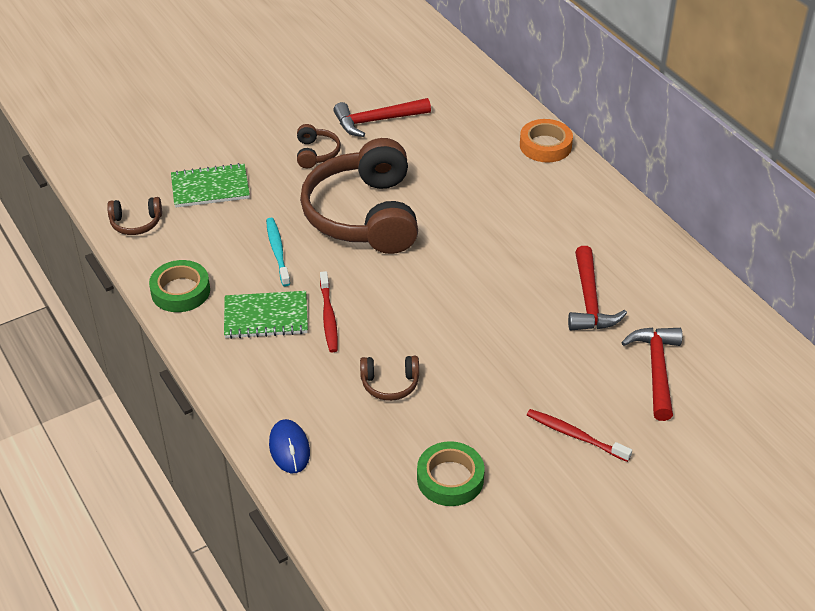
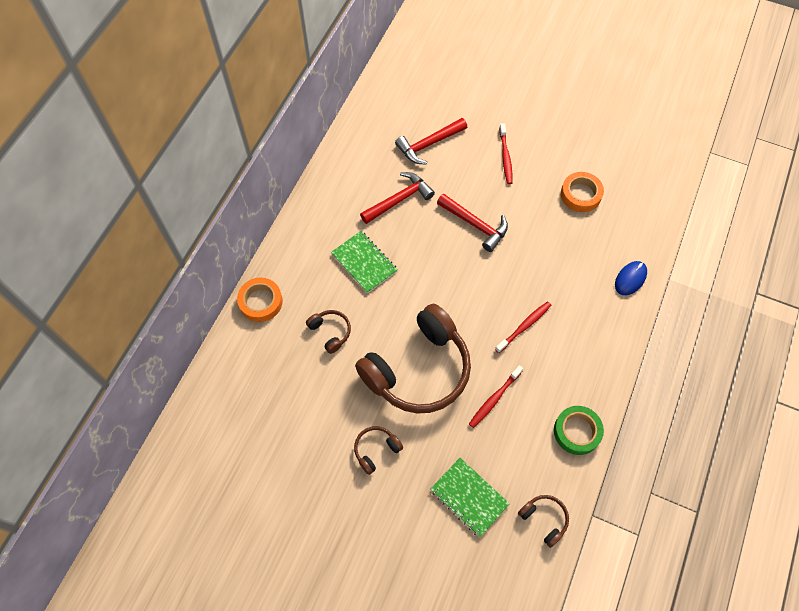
camera: 125 degrees left, 20 degrees up
green notebook [224,291,308,339] -> green notebook moved to [331,231,398,294]
turquoise toothbrush [266,218,290,286] -> red toothbrush [469,365,523,428]
red hammer [333,98,431,137] -> red hammer moved to [437,194,508,252]
brown headphones [360,356,419,401] -> brown headphones moved to [306,310,351,354]
green tape [417,441,485,506] -> orange tape [561,172,604,212]

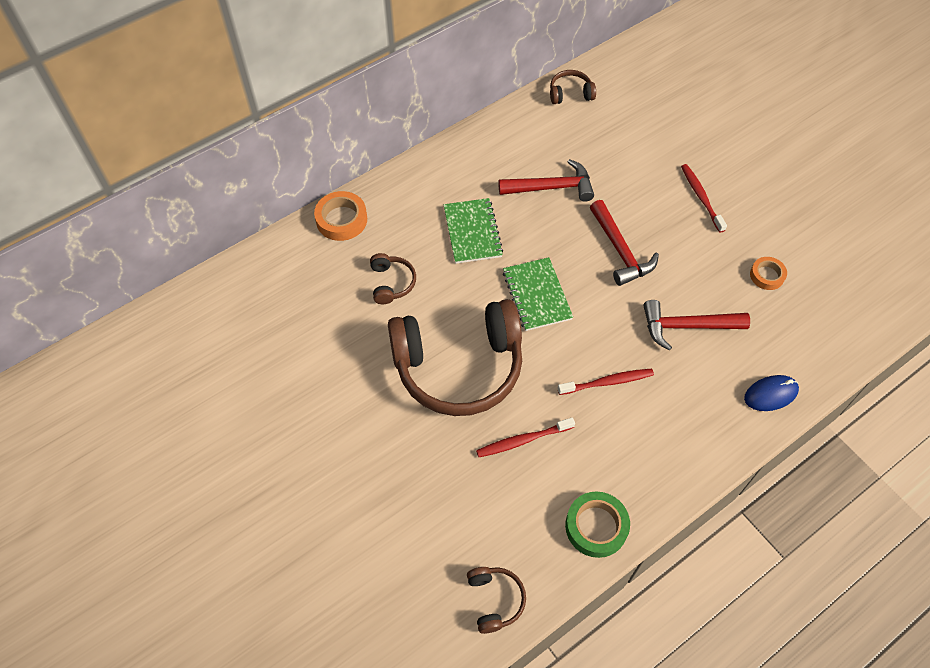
camera: 30 degrees right, 5 degrees down
brown headphones [354,426,403,475] -> brown headphones moved to [550,70,596,104]
red hammer [395,118,467,165] -> red hammer moved to [643,300,750,351]
green notebook [430,458,510,537] -> green notebook moved to [503,257,573,331]
red toothbrush [499,123,513,184] -> red toothbrush turned 135 degrees clockwise [681,164,727,233]
orange tape [561,172,604,212] -> orange tape [750,257,787,290], size x0.64

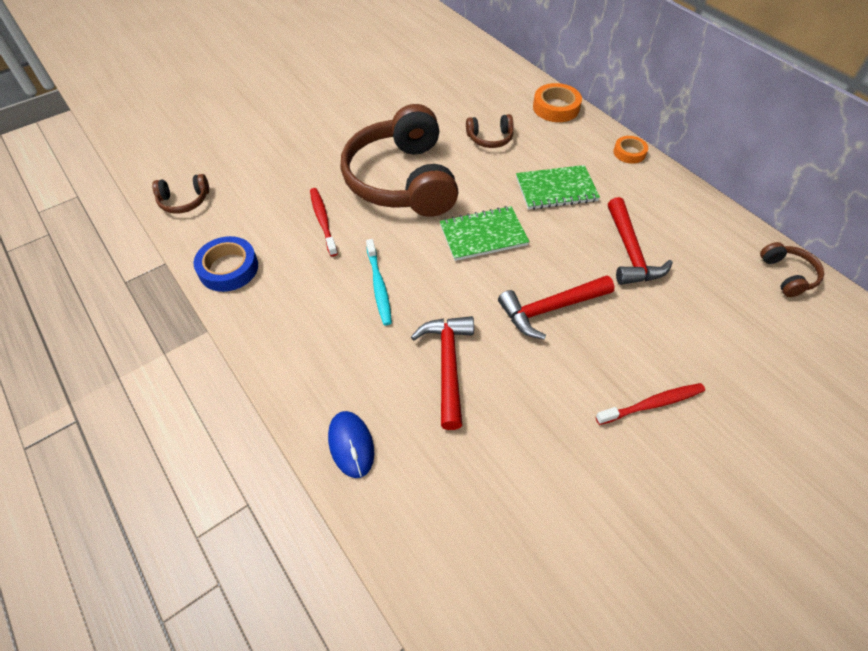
camera: 90 degrees right, 5 degrees down
red toothbrush [558,369,654,395] -> turquoise toothbrush [366,239,392,325]
green tape [565,491,630,558] -> blue tape [194,236,258,292]
orange tape [750,257,787,290] -> orange tape moved to [613,136,648,163]

